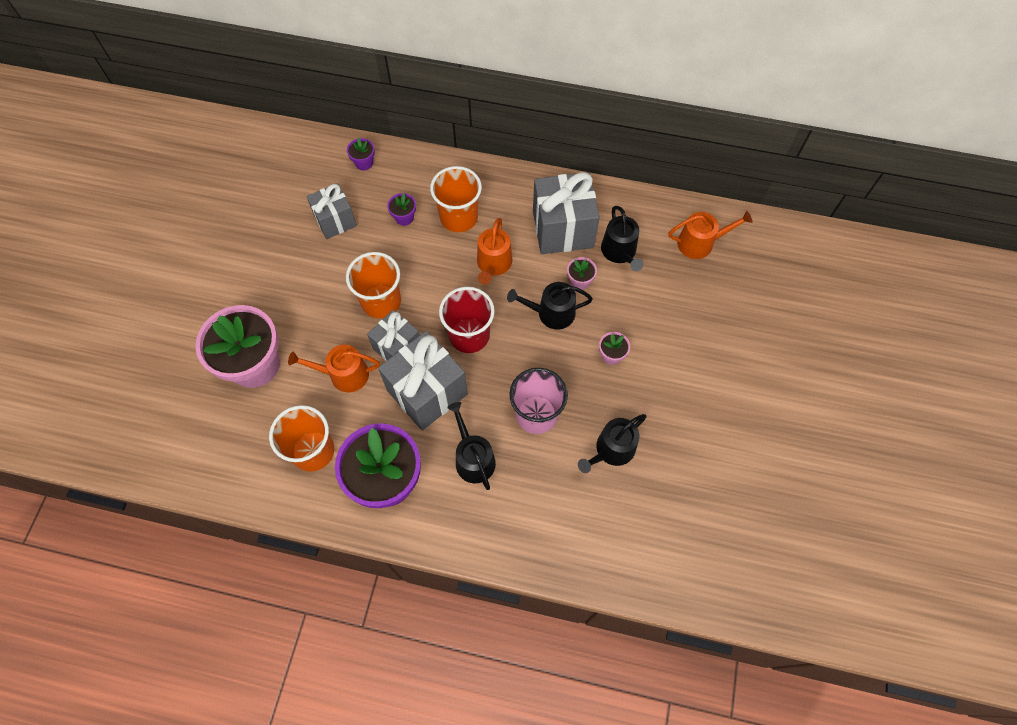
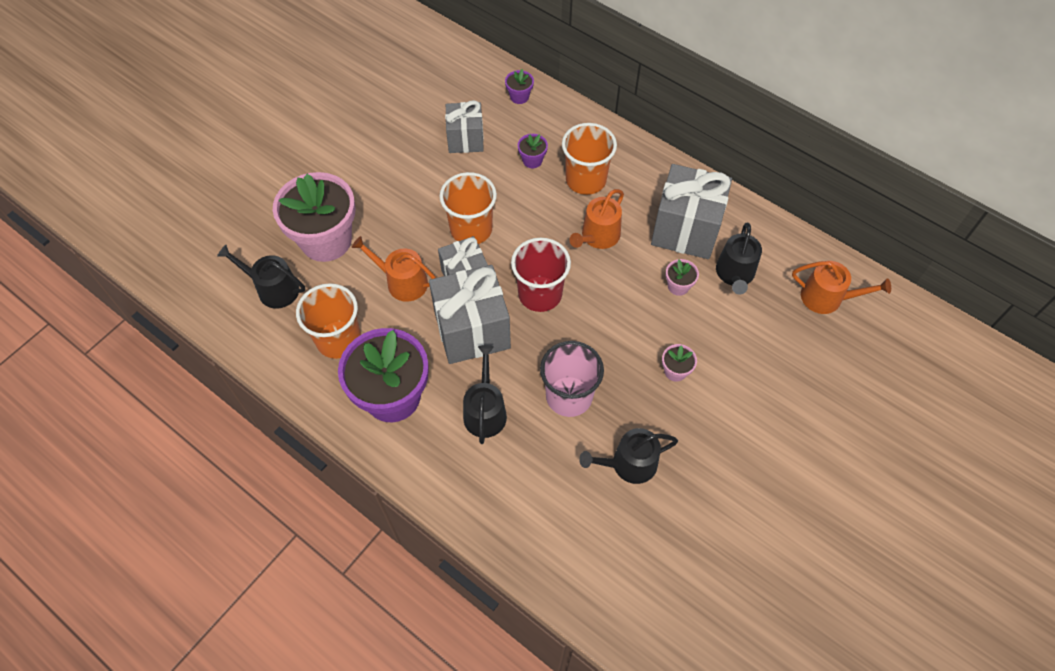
camera: 25 degrees right, 5 degrees down
black watering can [507,282,593,330] -> black watering can moved to [217,245,305,309]

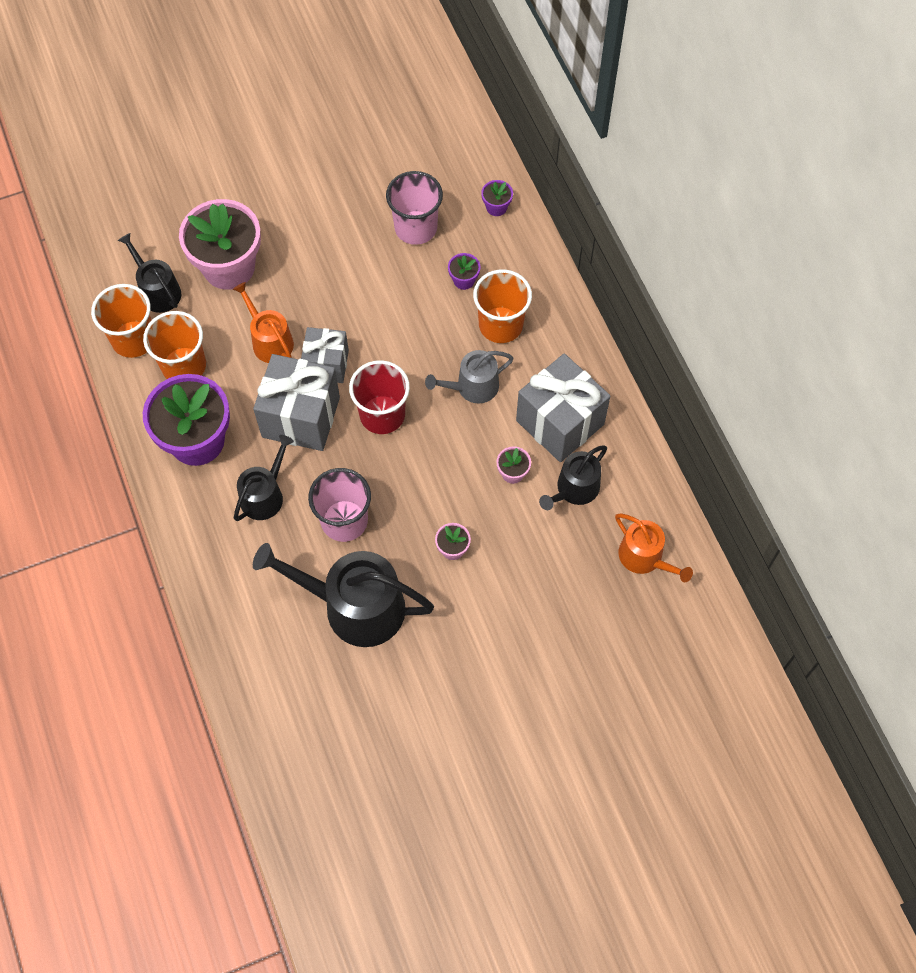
camera: 30 degrees right, 5 degrees up
orange cup [439,172,497,244] -> orange cup moved to [91,284,152,358]
grey gift [445,100,484,153] -> pink cup [386,171,443,245]
orange watering can [569,189,624,249] -> grey watering can [425,350,513,403]
black watering can [579,428,678,484] -> black watering can [253,543,434,647], size x1.77

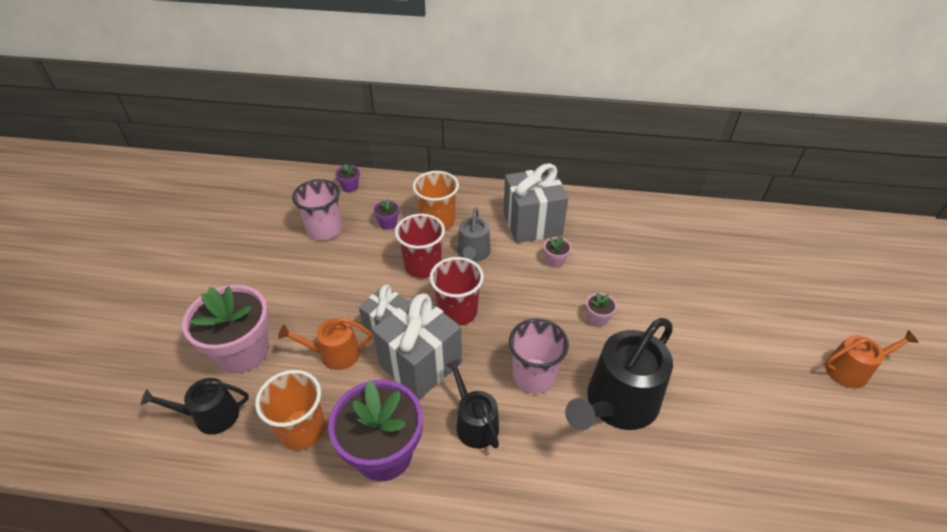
camera: 60 degrees left, 20 degrees down
orange cup [91,284,152,358] -> none
black watering can [539,445,607,510] -> none
orange watering can [615,513,693,582] -> orange watering can moved to [825,330,919,388]
none -> red cup [395,214,445,278]

